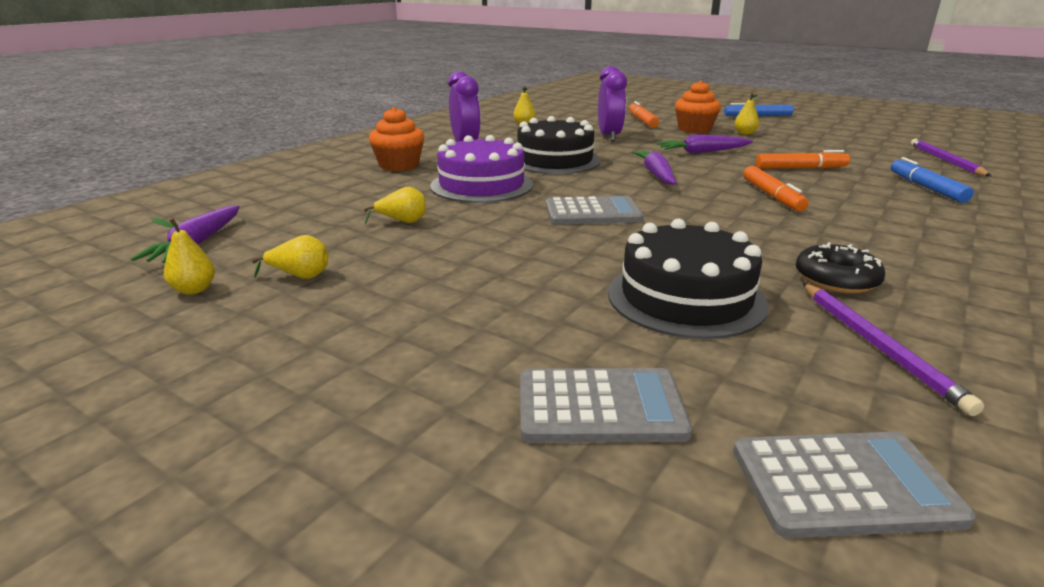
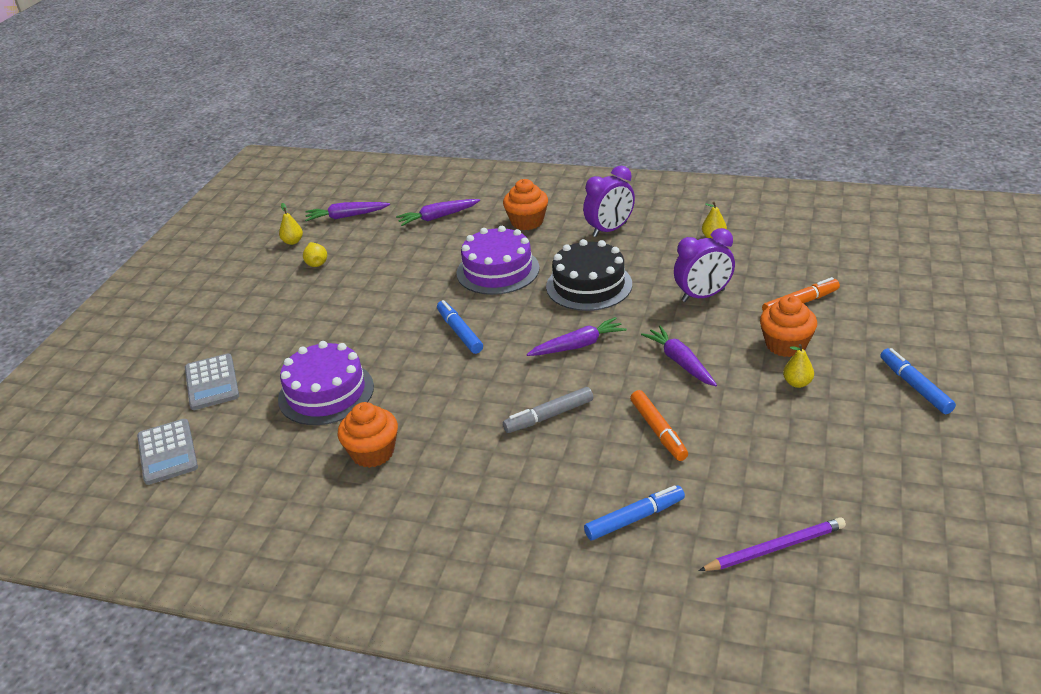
camera: 75 degrees right, 10 degrees up
yellow pear [364,187,426,224] -> none
grey calculator [546,196,643,225] -> blue marker [437,300,483,354]
black cake [608,218,769,339] -> purple cake [278,341,374,425]
orange marker [743,166,808,211] -> grey marker [503,387,593,433]
black donut [796,242,885,293] -> orange cupcake [338,402,398,468]
purple pencil [802,283,984,416] -> none
none -> purple carrot [396,199,480,226]

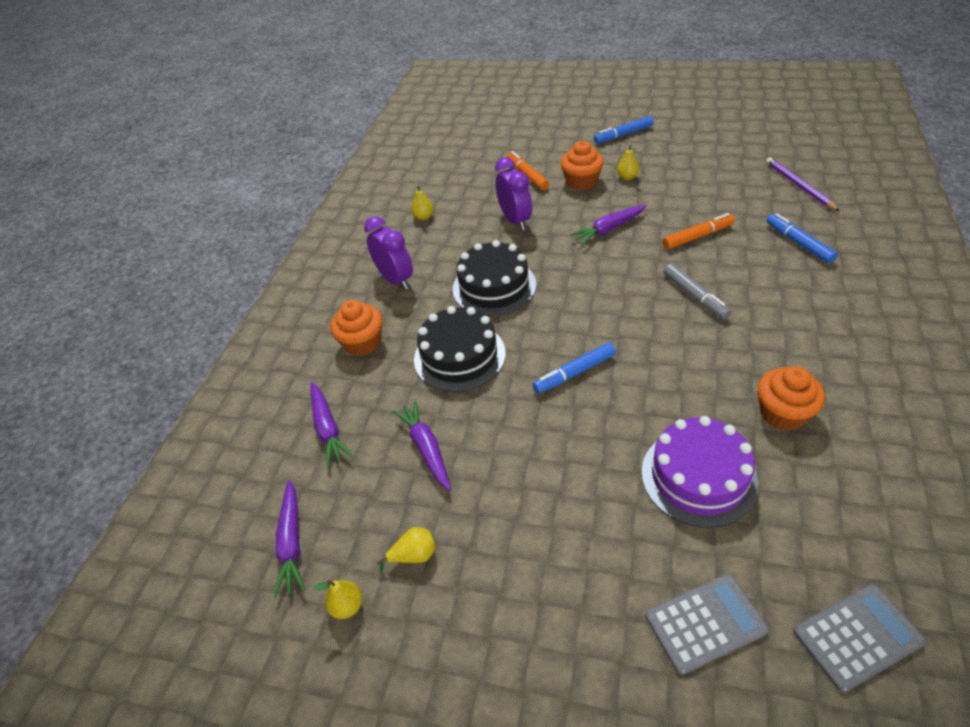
camera: 90 degrees left, 10 degrees up
purple cake [456,226,540,295] -> black cake [414,306,506,392]
purple carrot [527,317,627,356] -> purple carrot moved to [393,400,451,491]

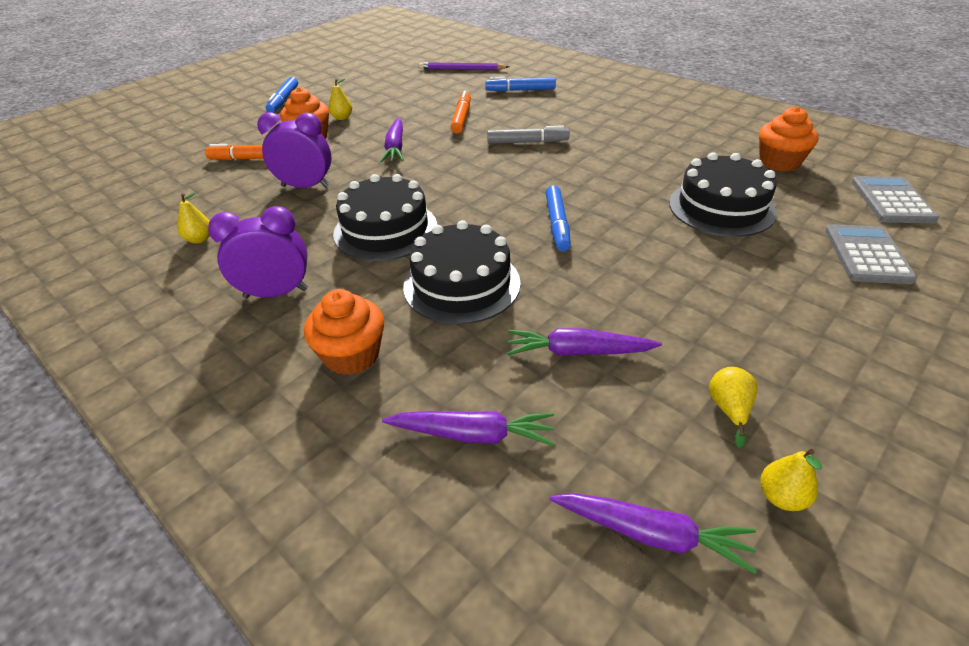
camera: 65 degrees left, 5 degrees down
purple cake [641,416,758,528] -> black cake [669,153,777,237]
orange cupcake [757,366,825,431] -> orange cupcake moved to [759,106,818,172]

